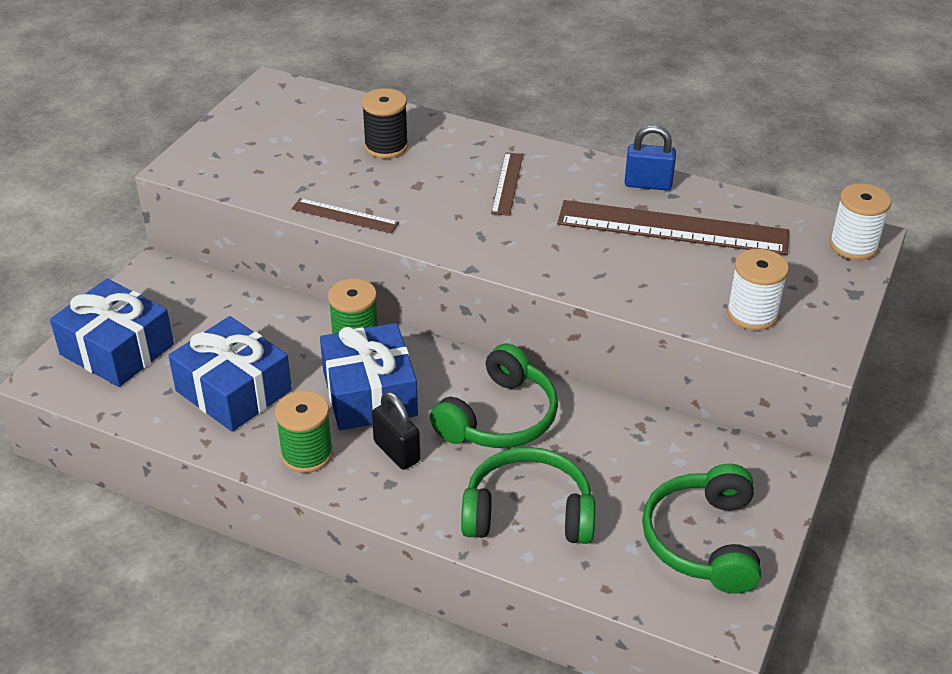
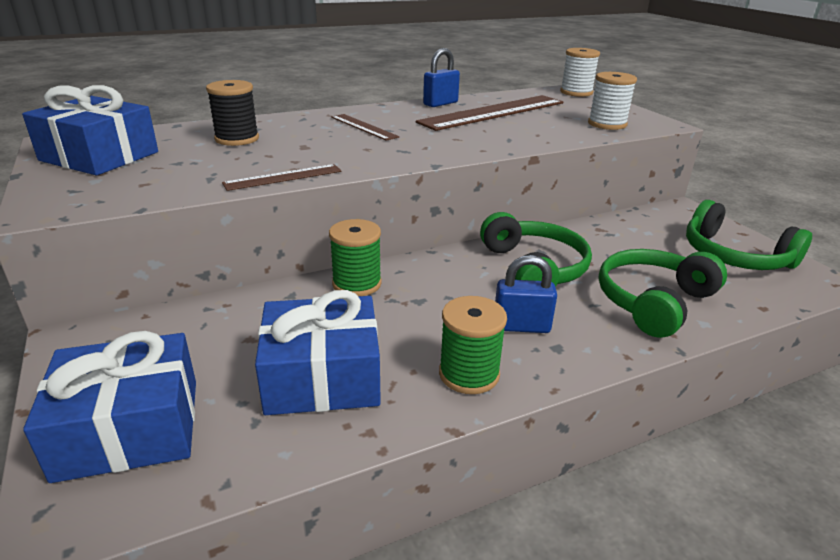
camera: 50 degrees left, 10 degrees down
blue gift [320,323,418,430] -> blue gift moved to [22,85,158,176]
black padlock [372,392,420,470] -> blue padlock [495,255,557,333]

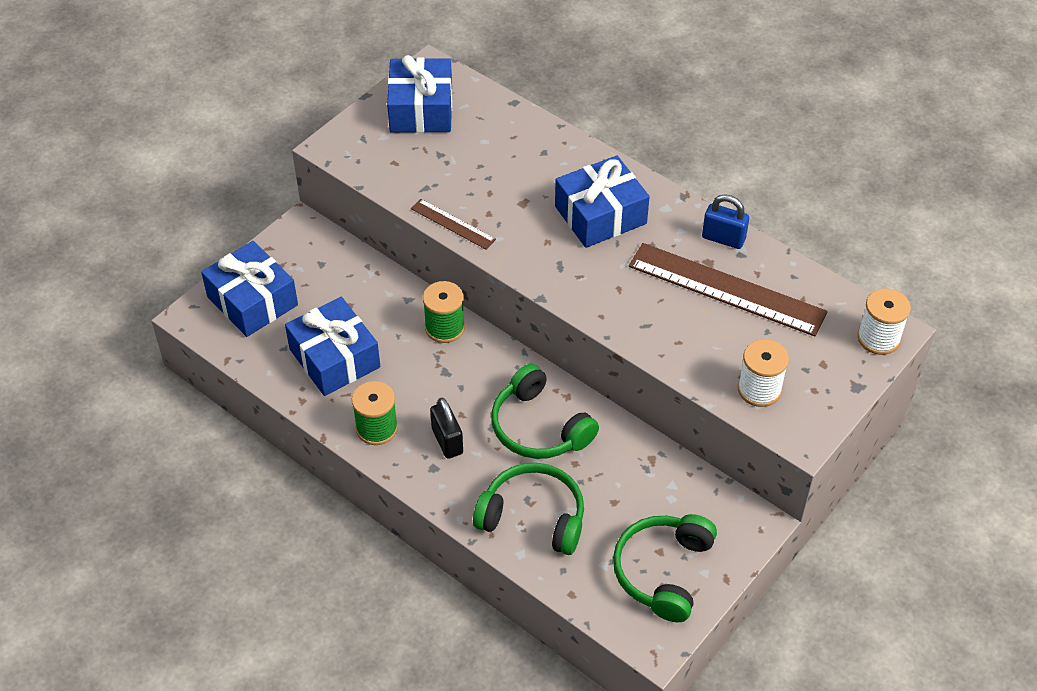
camera: 65 degrees right, 20 degrees up
black spool [206,80,259,146] -> none
brown ruler [331,114,399,141] -> blue gift [555,155,650,248]
green headphones [480,212,592,287] -> green headphones turned 90 degrees clockwise [491,364,599,459]
blue padlock [495,255,557,333] -> black padlock [430,398,463,459]

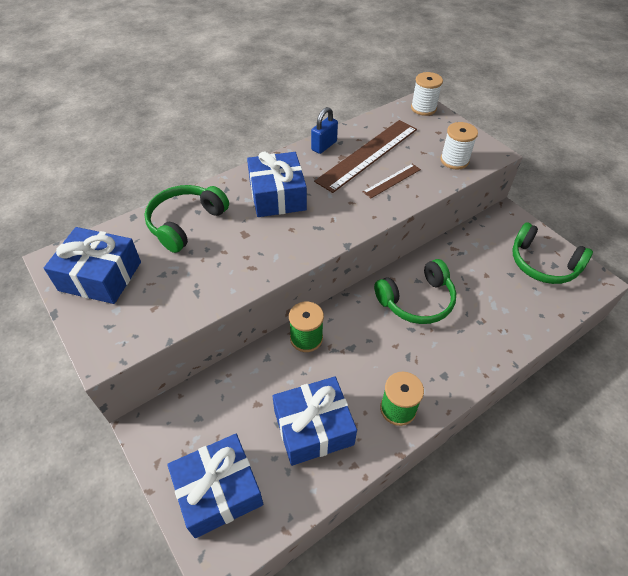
camera: 75 degrees left, 0 degrees up
brown ruler [411,199,496,249] -> brown ruler moved to [363,164,421,198]
black padlock [430,398,463,459] -> none
green headphones [473,463,584,555] -> green headphones moved to [144,185,229,253]

